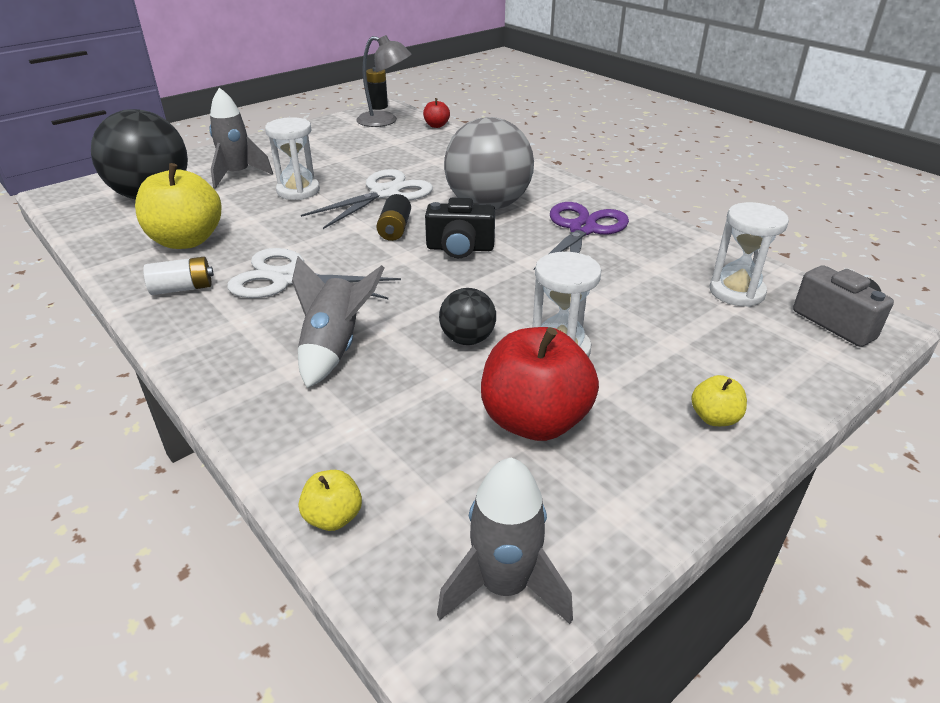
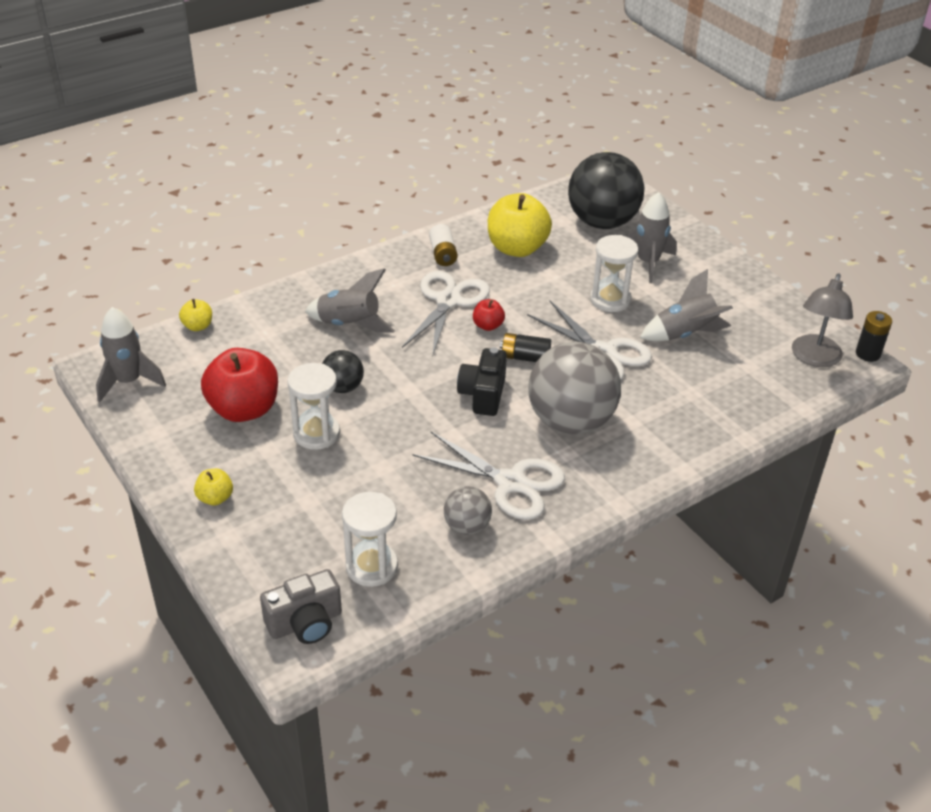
camera: 95 degrees right, 5 degrees up
red apple [423,98,450,128] -> red apple moved to [473,299,505,331]
purple scissors [534,202,629,270] -> white scissors [413,432,565,520]
none -> grey ball [444,486,492,535]
none -> grey rocket [640,269,733,341]

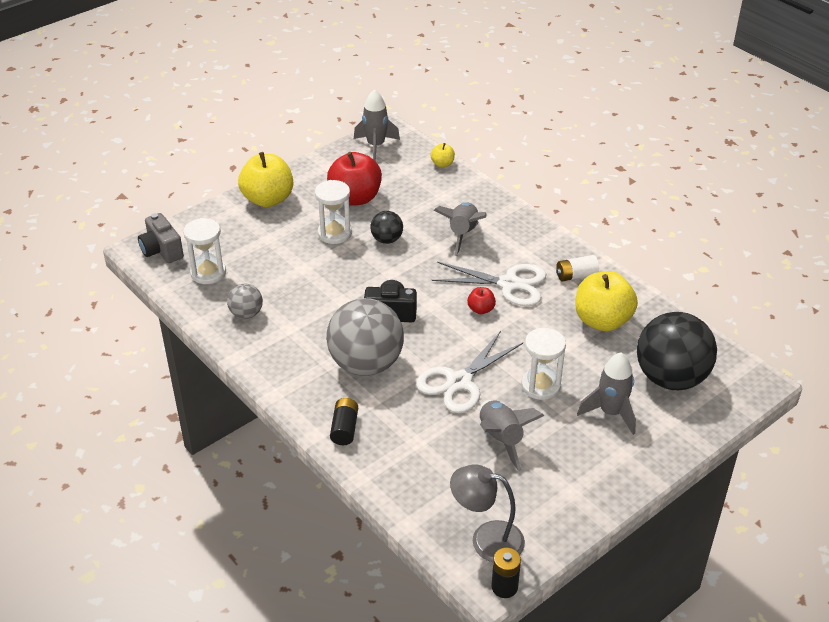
camera: 85 degrees right, 0 degrees up
yellow apple [194,469,233,506] -> yellow apple [238,152,293,207], size x2.15
white scissors [413,432,565,520] -> none
black battery [500,333,551,362] -> black battery moved to [330,398,358,445]

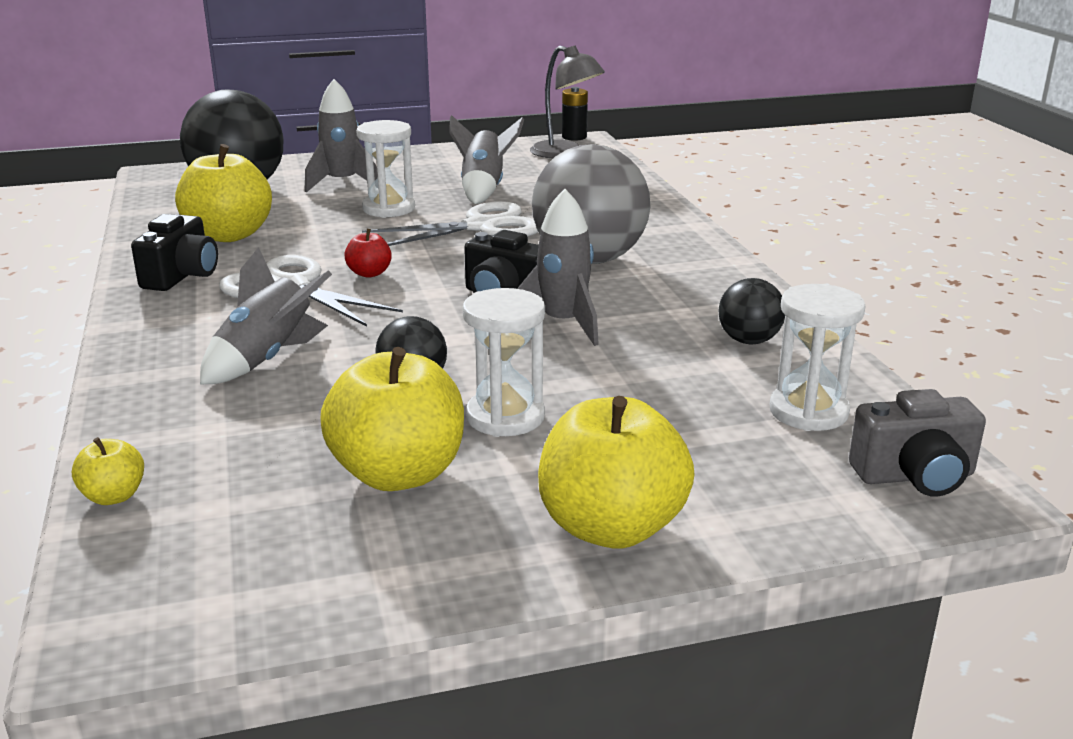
camera: 155 degrees left, 15 degrees down
grey camera [138,213,184,263] -> grey camera turned 90 degrees clockwise [849,389,986,497]
grey ball [227,284,263,319] -> black ball [718,278,785,344]
red apple [327,152,382,206] -> yellow apple [320,347,464,491]
black battery [330,398,358,445] -> none
grey rocket [354,89,400,162] -> grey rocket moved to [517,189,599,346]
white battery [556,255,599,281] -> black camera [131,214,218,291]

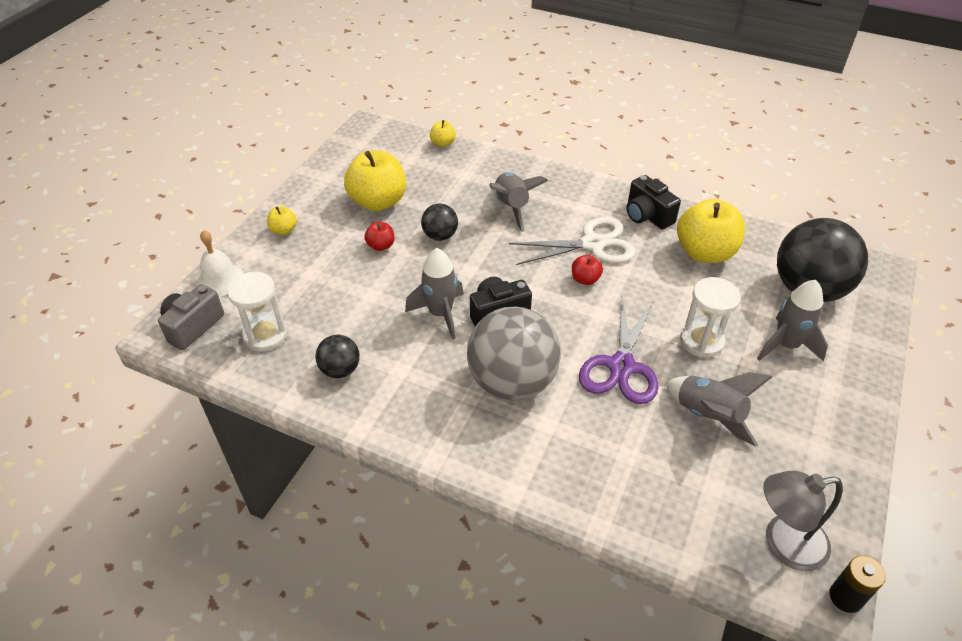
camera: 130 degrees right, 20 degrees up
white scissors [362,201,538,246] -> purple scissors [579,297,659,404]
white hourglass [463,288,545,437] -> red apple [364,222,395,251]
yellow apple [538,396,695,549] -> yellow apple [267,206,297,235], size x0.47
none -> white bell [197,230,244,296]

